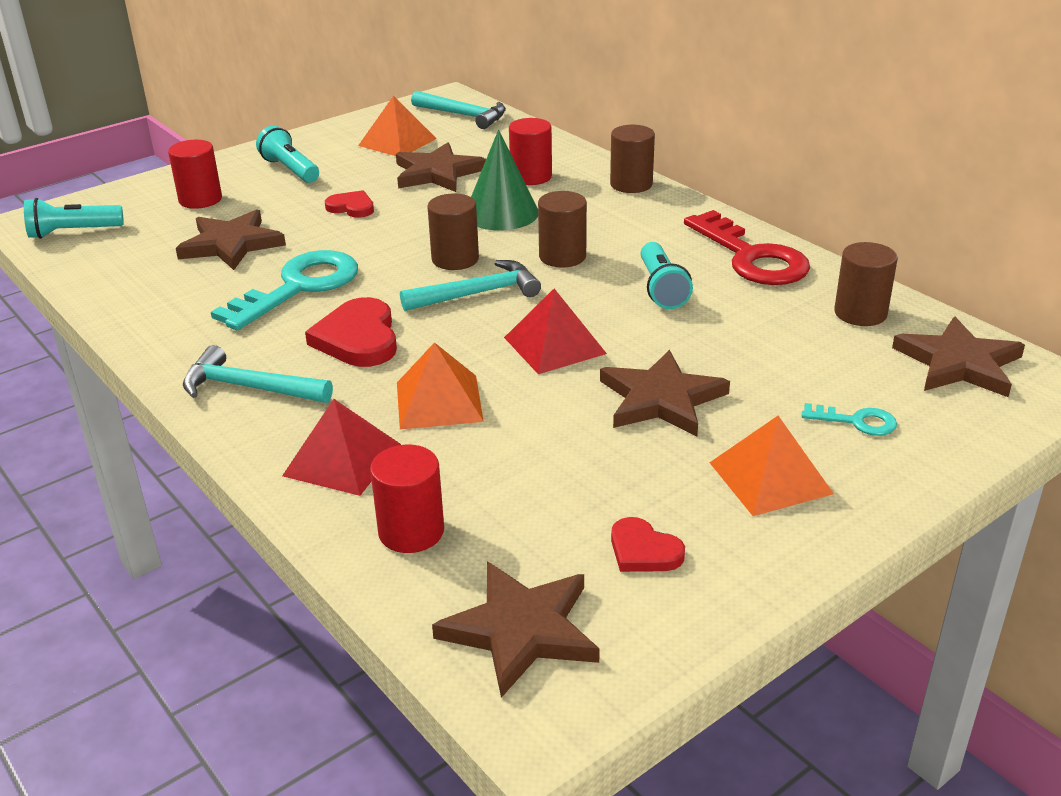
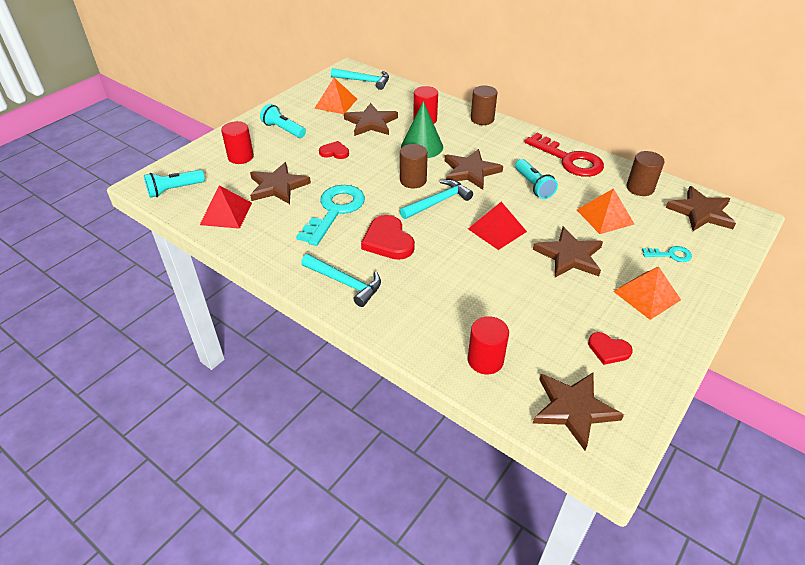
camera: 15 degrees left, 10 degrees up
turquoise hammer [183,345,333,403] -> turquoise hammer turned 150 degrees counterclockwise [301,254,381,307]
red pyramid [282,399,401,496] -> red pyramid moved to [200,185,252,229]
orange pyramid [397,342,484,430] -> orange pyramid moved to [577,188,634,234]
brown cylinder [538,191,587,267] -> brown star [445,149,503,190]

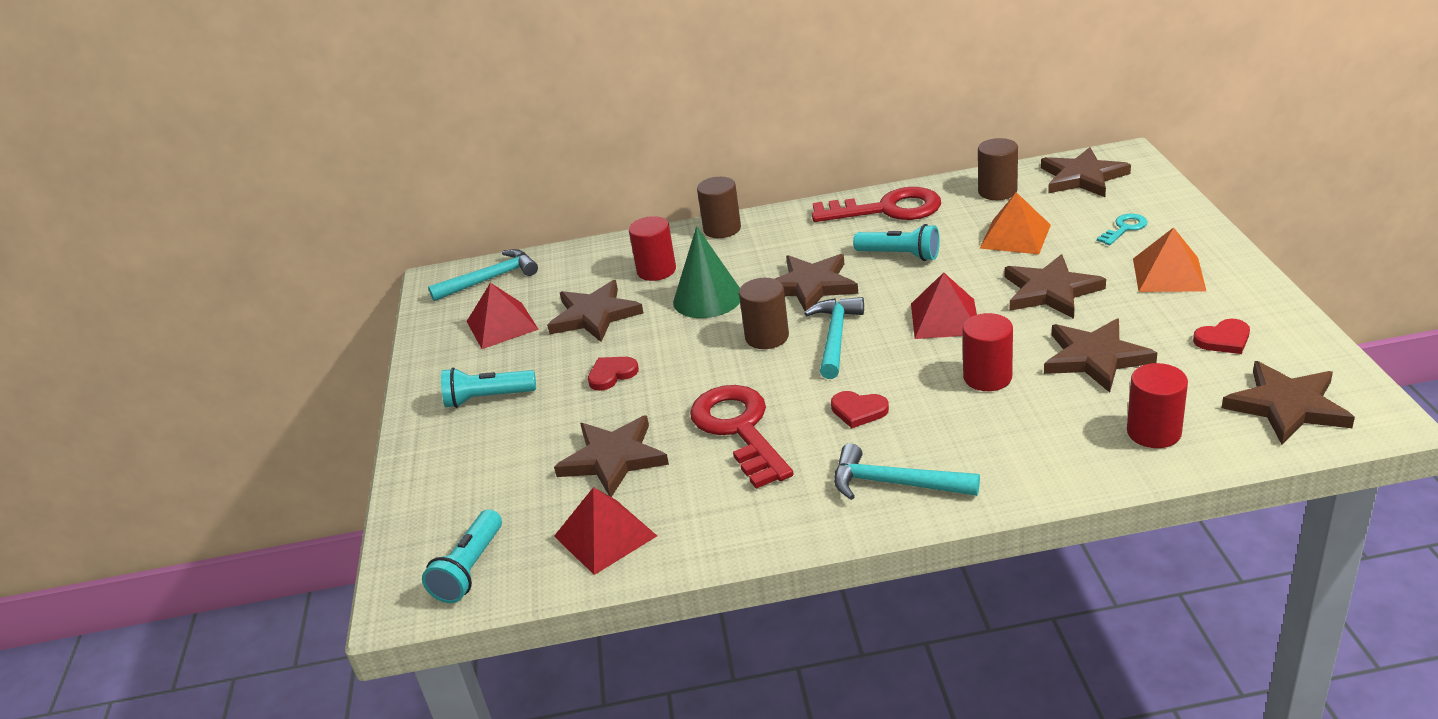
camera: 40 degrees left, 10 degrees down
red cylinder [221,121,254,164] -> red cylinder moved to [963,313,1013,391]
turquoise key [296,185,365,246] -> red key [690,385,793,489]
turquoise hammer [301,254,381,307] -> turquoise hammer turned 150 degrees counterclockwise [834,443,980,500]
orange pyramid [314,78,357,114] -> red pyramid [467,283,539,349]
red heart [361,215,415,260] -> red heart [831,391,889,428], size x0.59
none -> brown star [1044,318,1157,393]

